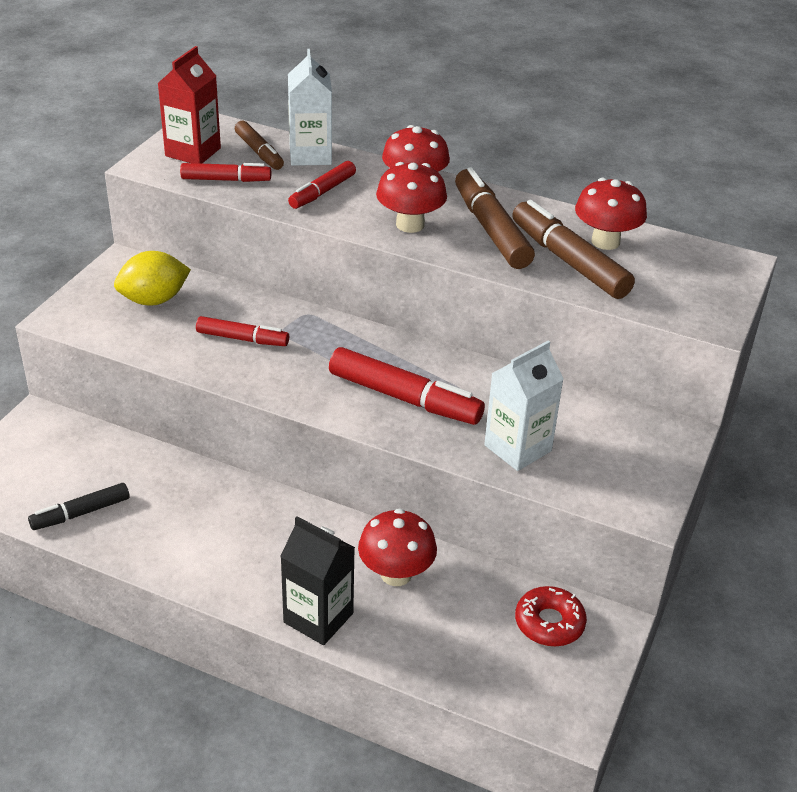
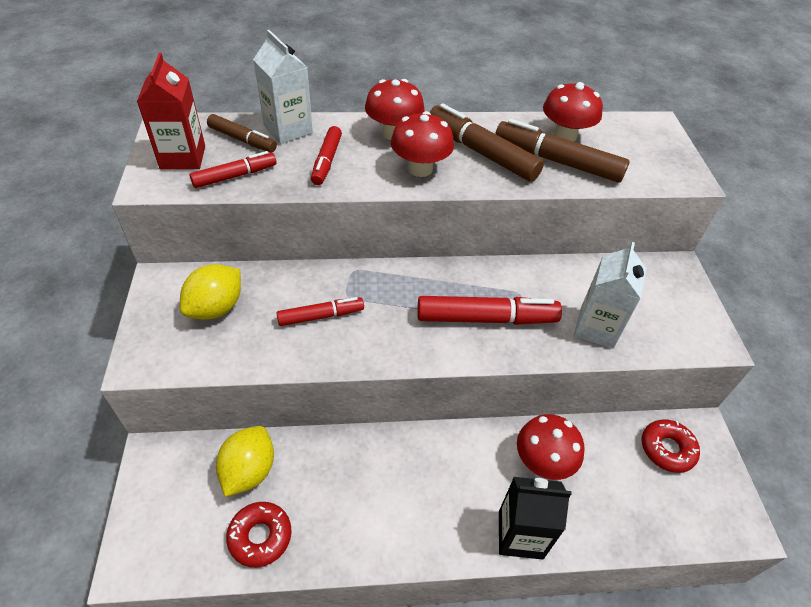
camera: 30 degrees left, 10 degrees up
black marker [28,483,130,530] -> red donut [226,502,292,568]
none -> yellow lemon [216,426,274,497]

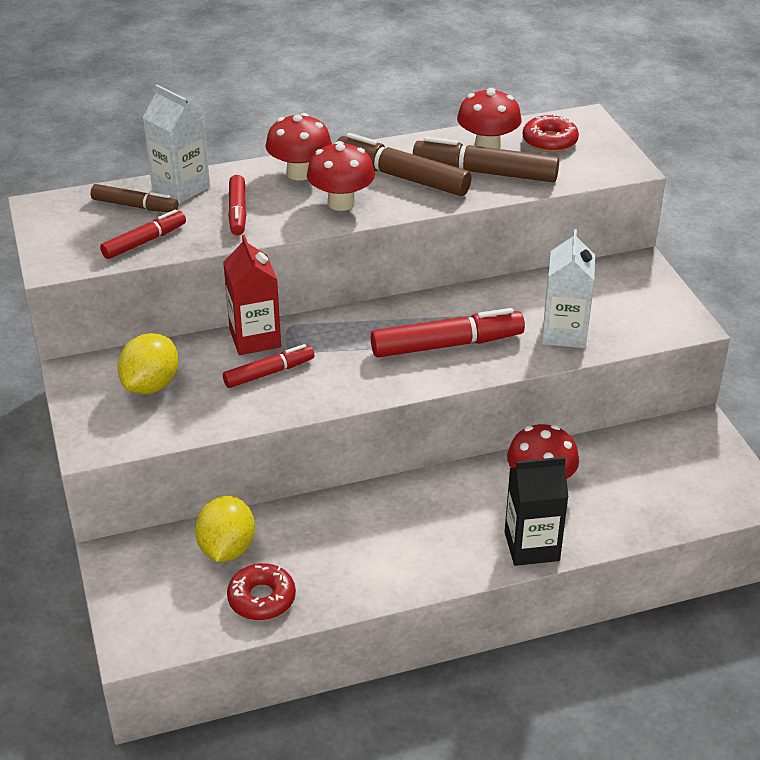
camera: 10 degrees left, 10 degrees down
red carton [137,53,205,170] -> red carton moved to [223,235,281,355]
red donut [642,419,700,473] -> red donut moved to [523,114,579,152]

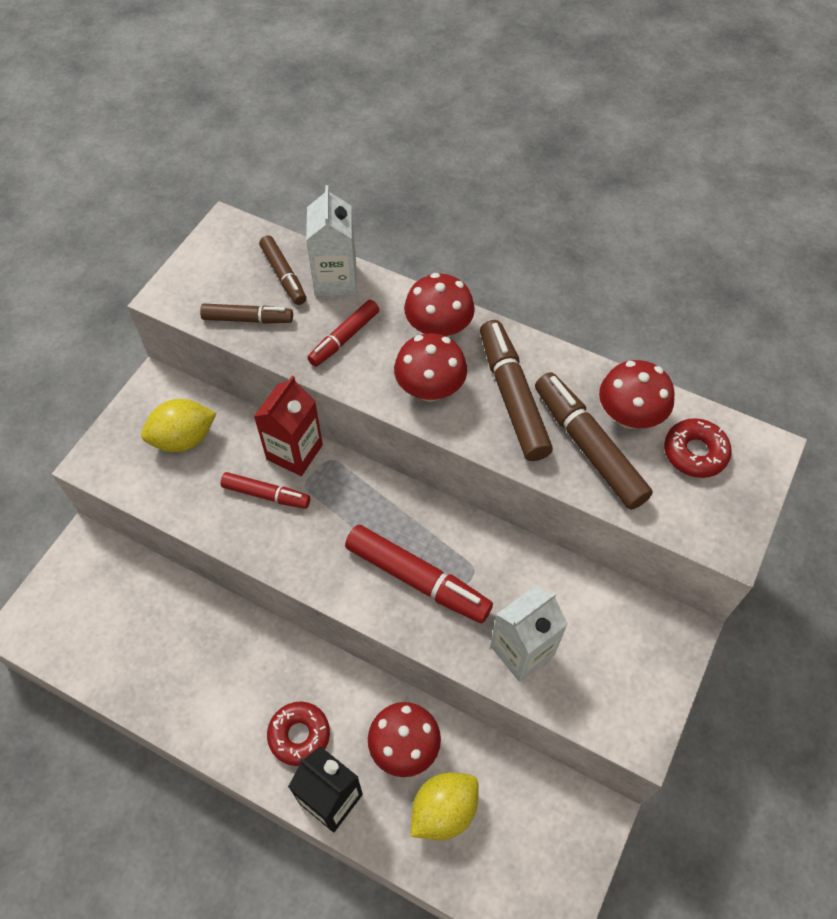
camera: 45 degrees right, 20 degrees up
red marker [100,210,186,259] -> brown marker [200,304,293,324]
yellow lemon [195,495,255,562] -> yellow lemon moved to [411,772,479,840]
red donut [227,563,296,620] -> red donut moved to [267,702,330,766]

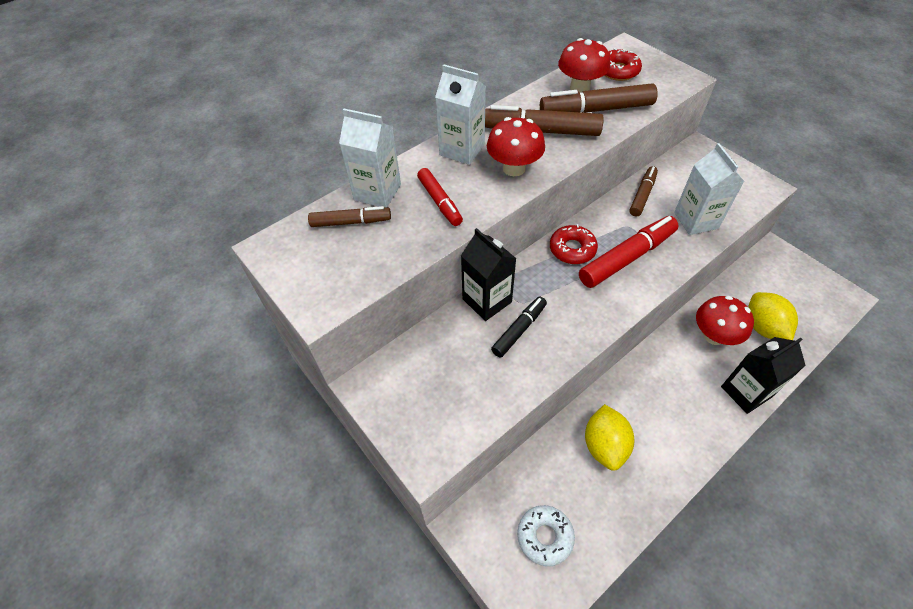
camera: 65 degrees left, 5 degrees down
yellow lemon [141,399,217,452] -> yellow lemon moved to [585,404,634,471]
brown marker [200,304,293,324] -> brown marker moved to [630,166,658,217]
red marker [220,472,310,509] -> black marker [491,296,547,358]
red carton [254,376,323,476] -> black carton [461,228,516,321]
red donut [267,702,330,766] -> red donut moved to [550,224,598,264]
red mushroom [404,273,475,338] -> white carton [435,64,486,165]
none -> white donut [517,505,575,566]

